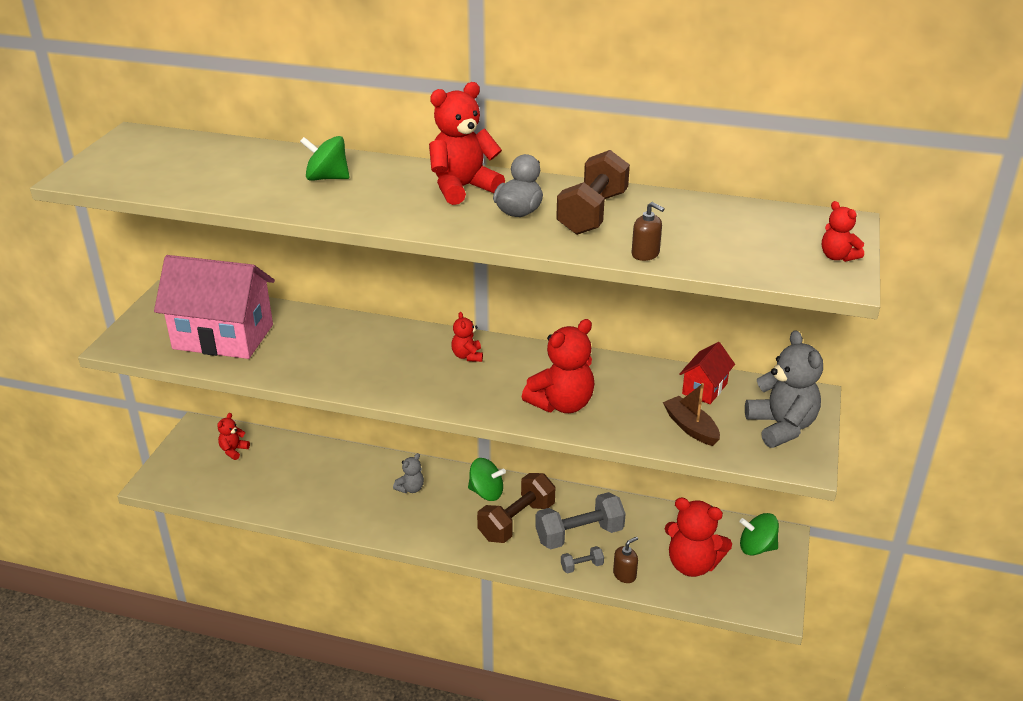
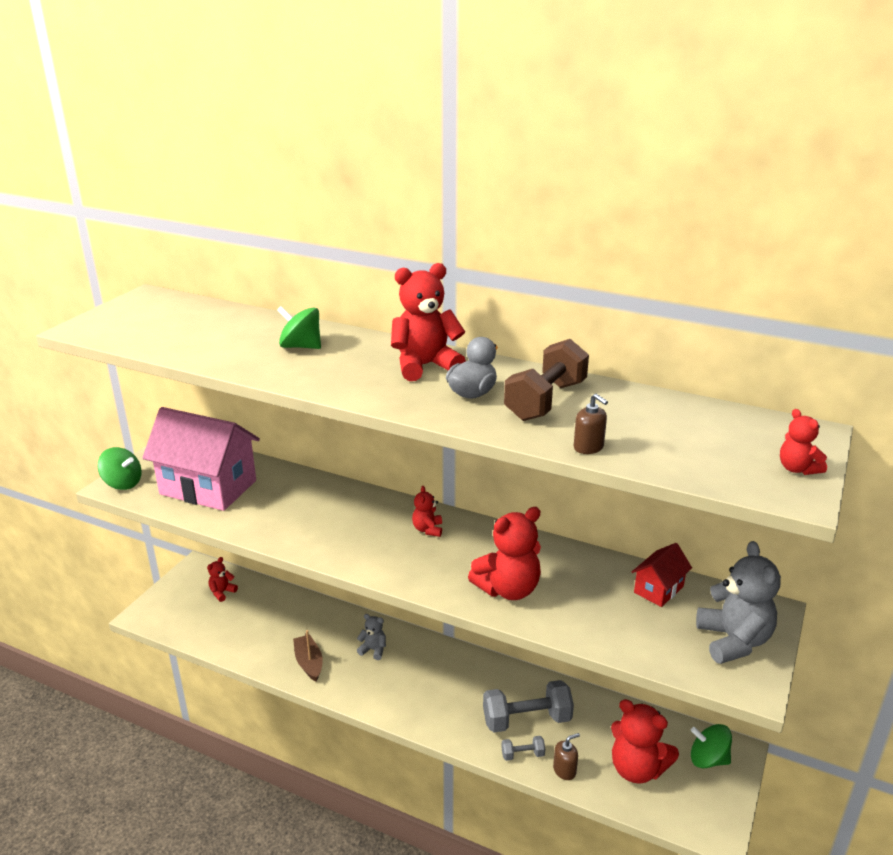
camera: 10 degrees right, 5 degrees down
grey teddy bear [393,453,424,493] -> grey teddy bear turned 120 degrees counterclockwise [357,614,386,660]
green spinning top [468,458,506,501] -> green spinning top moved to [98,447,142,490]
brown dumbbell [477,473,555,543] -> none
brown boat [663,383,720,446] -> brown boat moved to [293,630,323,681]

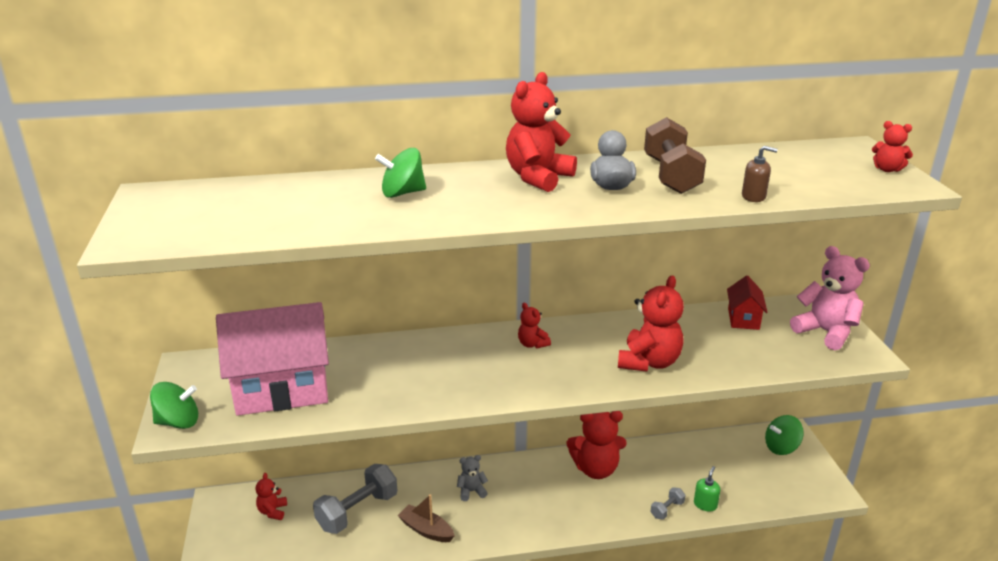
camera: 35 degrees left, 0 degrees up
grey dumbbell [483,680,574,732] -> grey dumbbell moved to [313,464,397,534]
brown soap dispenser [553,733,580,780] -> green soap dispenser [694,466,720,512]
red teddy bear [611,699,679,783] -> red teddy bear moved to [567,411,627,479]
grey teddy bear [696,541,781,664] -> pink teddy bear [790,246,870,350]

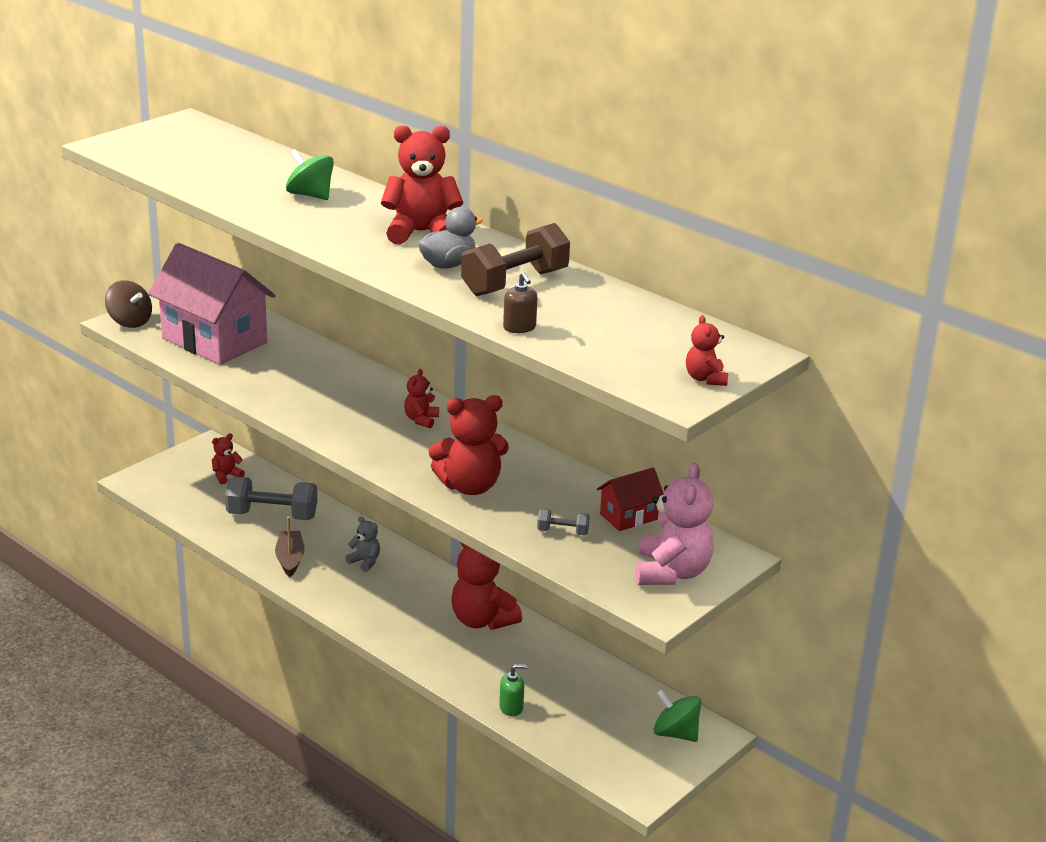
camera: 50 degrees right, 0 degrees up
green spinning top [150,382,198,429] -> brown spinning top [105,280,152,328]
grey dumbbell [651,487,686,520] -> grey dumbbell moved to [537,509,590,536]

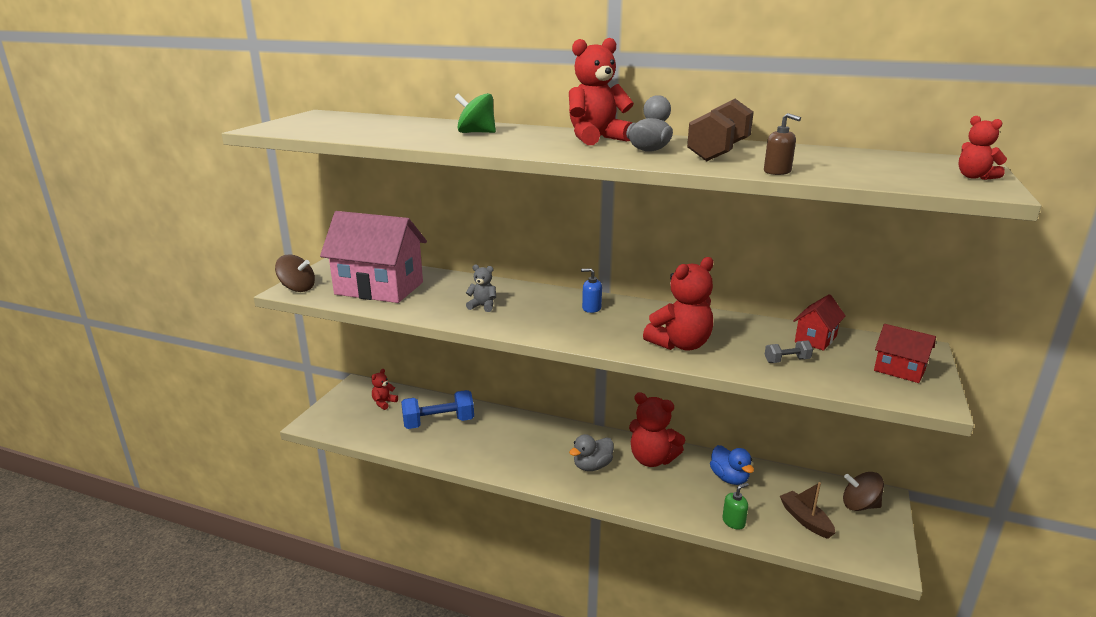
camera: 20 degrees left, 5 degrees down
grey dumbbell [225,477,317,520] -> blue dumbbell [401,390,474,429]
brown boat [275,517,304,577] -> brown boat moved to [780,482,835,539]
grey teddy bear [345,516,380,572] -> grey teddy bear moved to [466,264,496,312]
red teddy bear [404,369,439,428] -> blue soap dispenser [581,268,602,313]
pink teddy bear [636,463,714,585] -> red house [874,324,936,383]
green spinning top [654,690,701,742] -> brown spinning top [843,472,884,511]
none -> grey duck [569,434,614,471]
none -> blue duck [710,445,754,485]

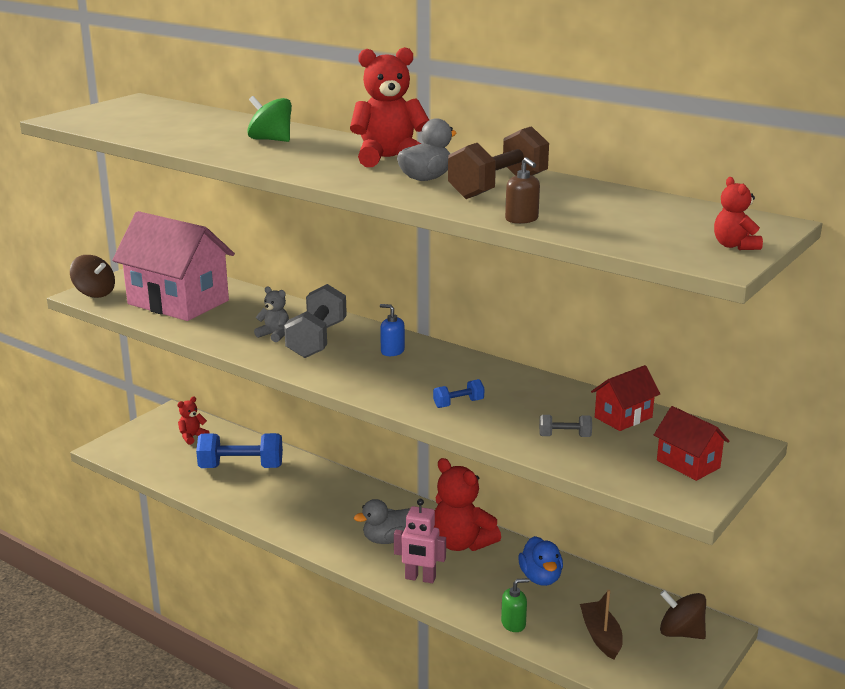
camera: 15 degrees right, 0 degrees up
red teddy bear [643,257,713,351] -> blue dumbbell [433,379,484,408]
none -> grey dumbbell [284,284,347,358]
none -> pink robot [394,499,446,583]

